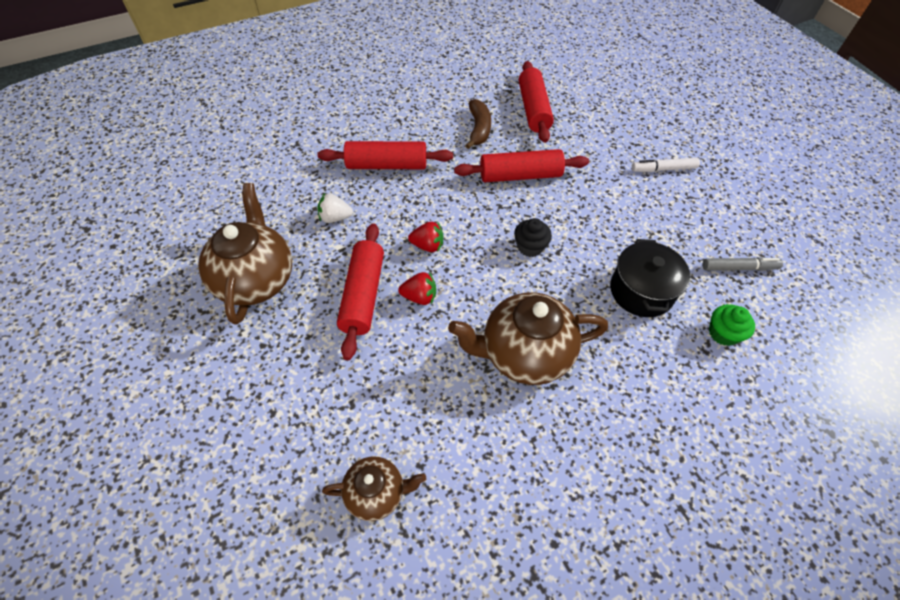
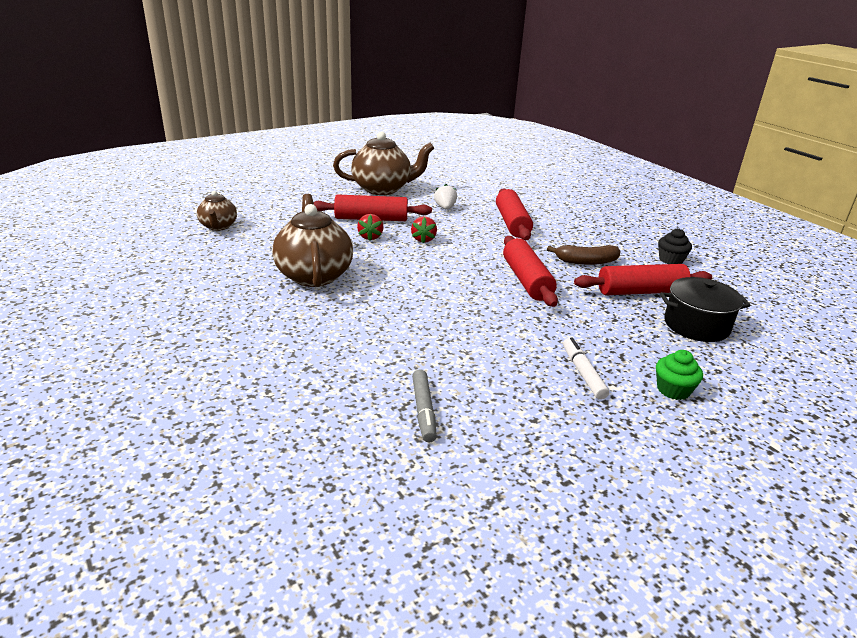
camera: 85 degrees right, 25 degrees down
black cupcake [514,218,552,257] -> black cupcake moved to [658,229,692,264]
black pot [610,239,690,317] -> black pot moved to [660,277,751,342]
green cupcake [709,304,755,346] -> green cupcake moved to [656,350,703,400]

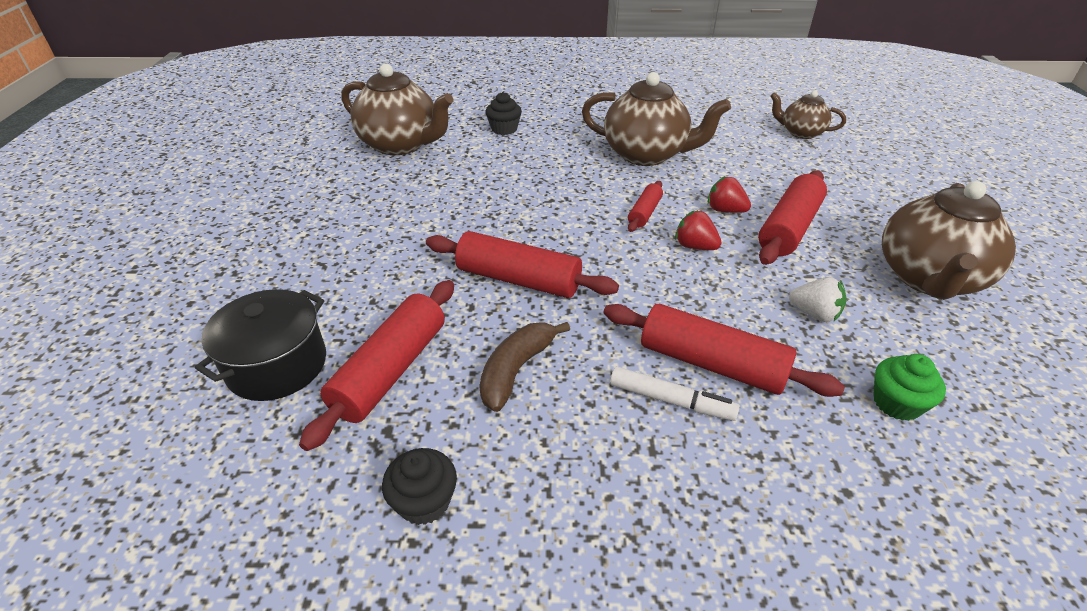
camera: 125 degrees right, 10 degrees up
grey marker [412,369,437,442] -> brown teapot [342,63,454,155]
white marker [563,337,609,400] -> white marker moved to [610,367,740,421]
green cupcake [656,350,703,400] -> green cupcake moved to [873,354,946,421]
none -> black cupcake [485,92,522,135]
none -> red rolling pin [628,181,663,232]

